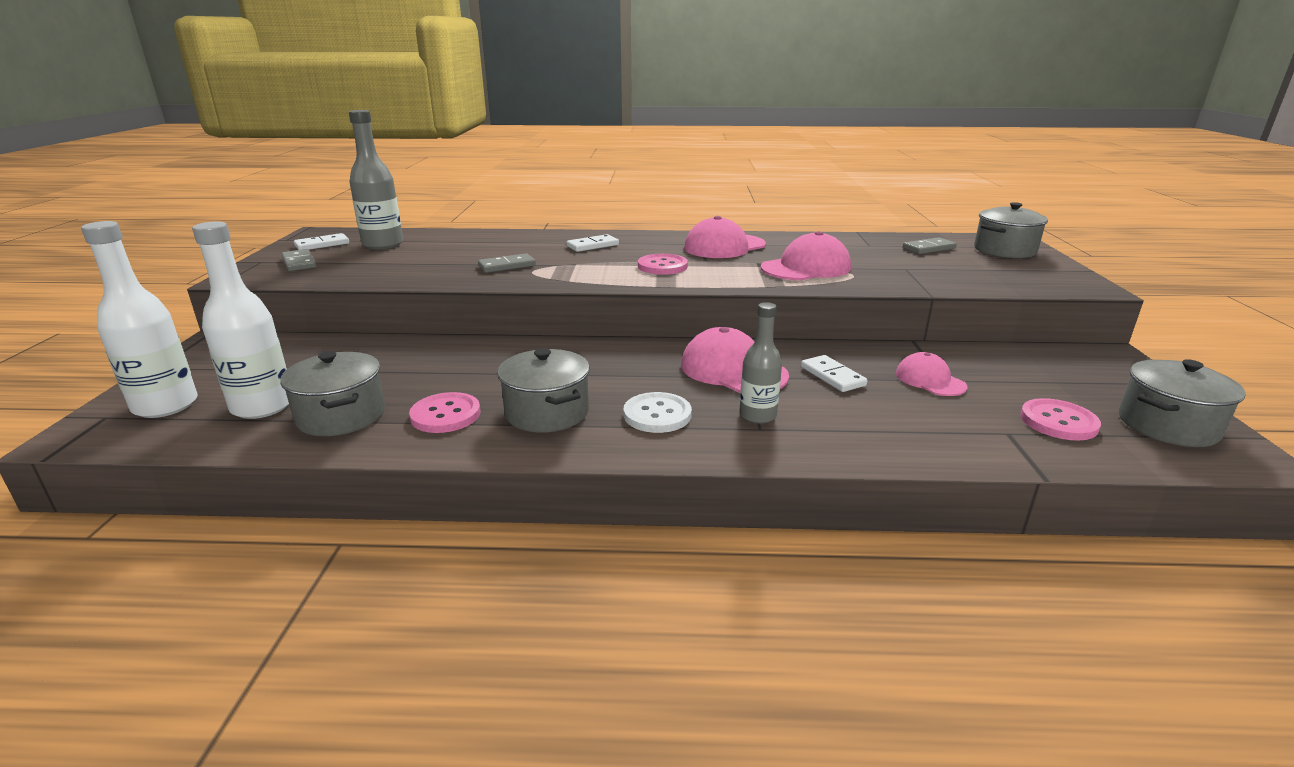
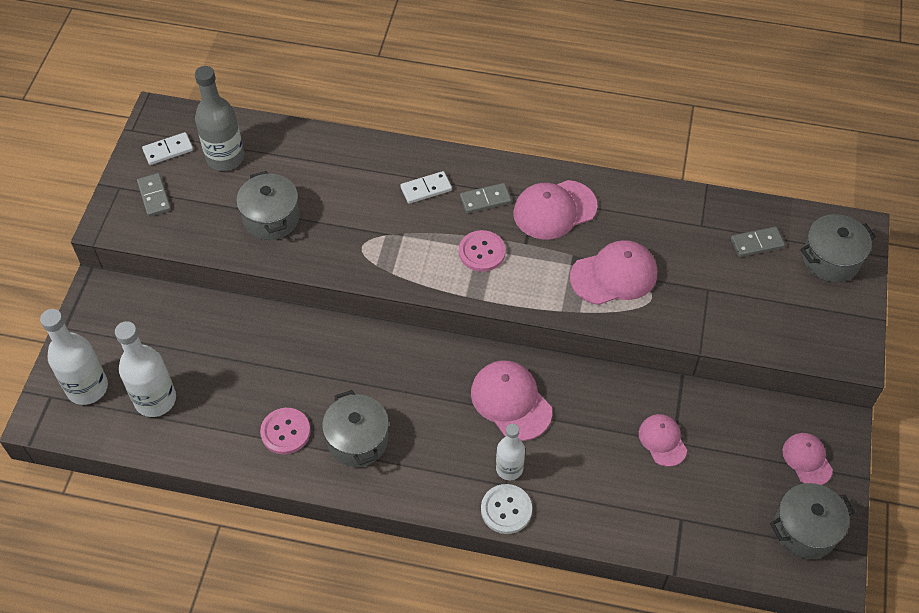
camera: 10 degrees right, 30 degrees up
grey pot [280,351,385,436] -> grey pot moved to [236,171,300,240]
grey domino [478,253,536,273] -> grey domino moved to [460,183,512,213]
white button [624,392,692,433] -> white button moved to [481,484,532,534]
grey bottle [739,302,782,424] -> white bottle [496,424,525,480]
white domino [801,355,868,392] -> none
pink button [1020,398,1101,440] -> none
none -> pink cap [782,433,833,485]

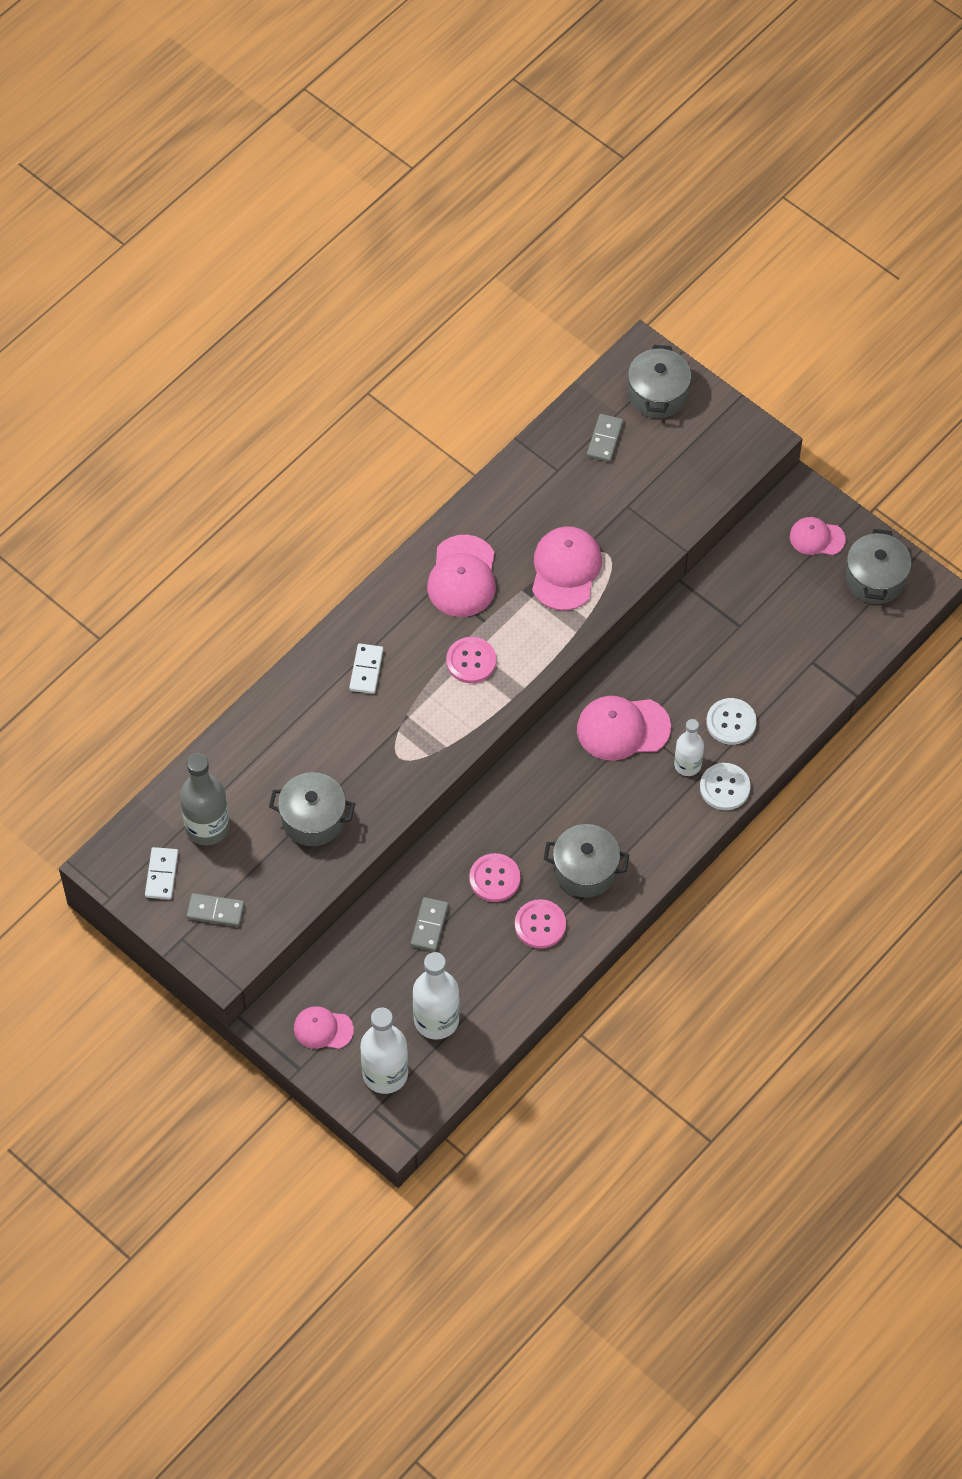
camera: 60 degrees left, 5 degrees up
grey domino [460,183,512,213] -> grey domino moved to [411,897,449,951]
pink cap [639,414,687,467] -> pink cap moved to [294,1006,354,1049]
none -> pink button [469,853,520,902]
none -> white button [707,698,757,745]

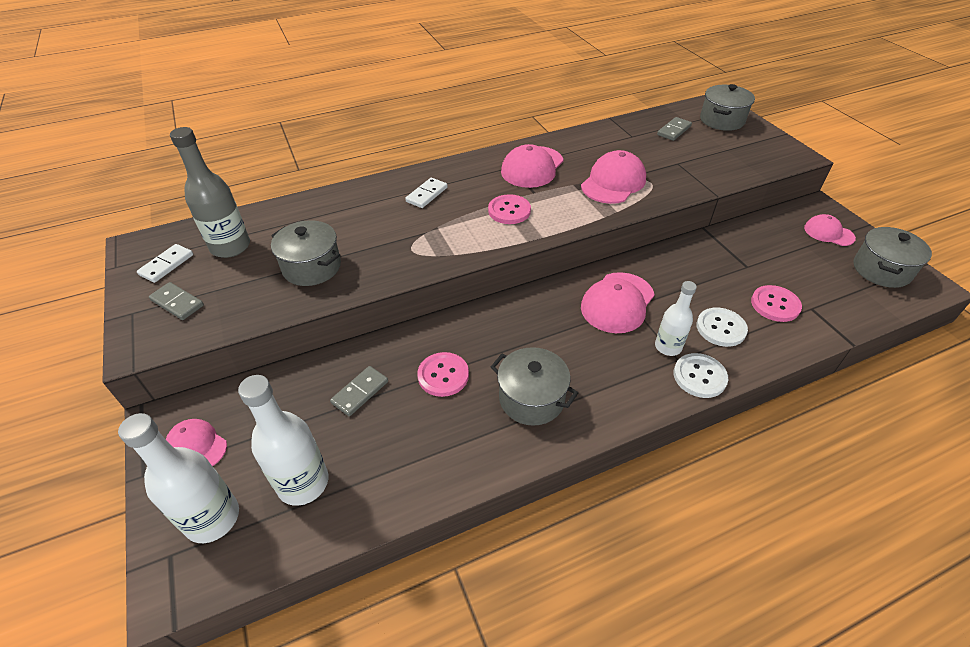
camera: 25 degrees right, 15 degrees down
pink button [515,899,566,949] -> pink button moved to [751,285,802,322]
pink cap [577,696,671,761] -> pink cap turned 75 degrees counterclockwise [581,272,655,333]

